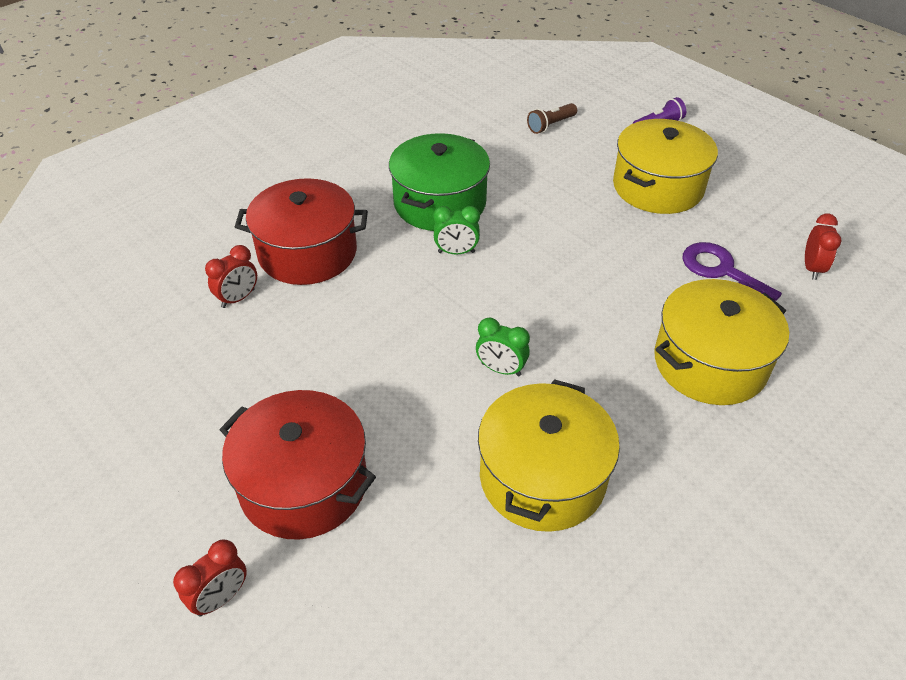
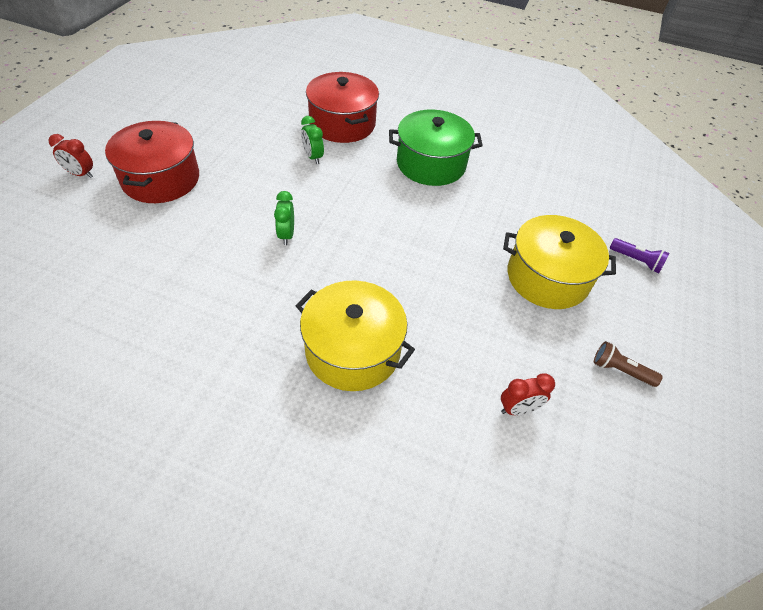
camera: 60 degrees right, 5 degrees up
red clock [205,245,257,308] -> none
green clock [433,206,480,255] -> green clock moved to [301,116,324,164]
yellow pot [478,379,620,532] -> none
brown flashlight [527,103,577,134] -> brown flashlight moved to [594,341,662,387]
purple key [682,242,782,301] -> none

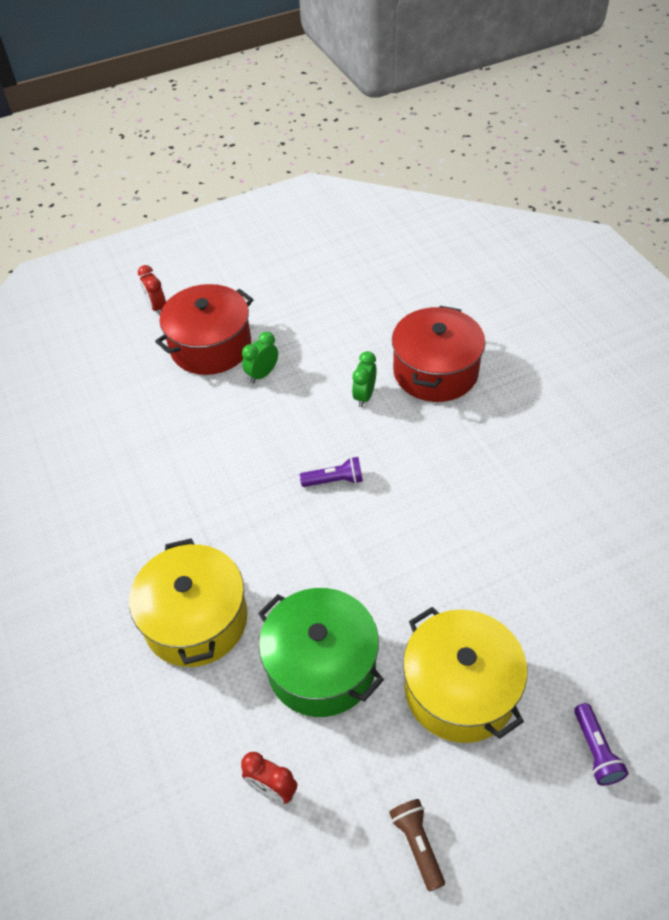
camera: 50 degrees right, 0 degrees up
green clock [274,191,294,245] -> green clock moved to [242,332,278,383]
green pot [389,109,483,186] -> green pot moved to [258,588,384,717]
none -> purple flashlight [300,457,363,487]

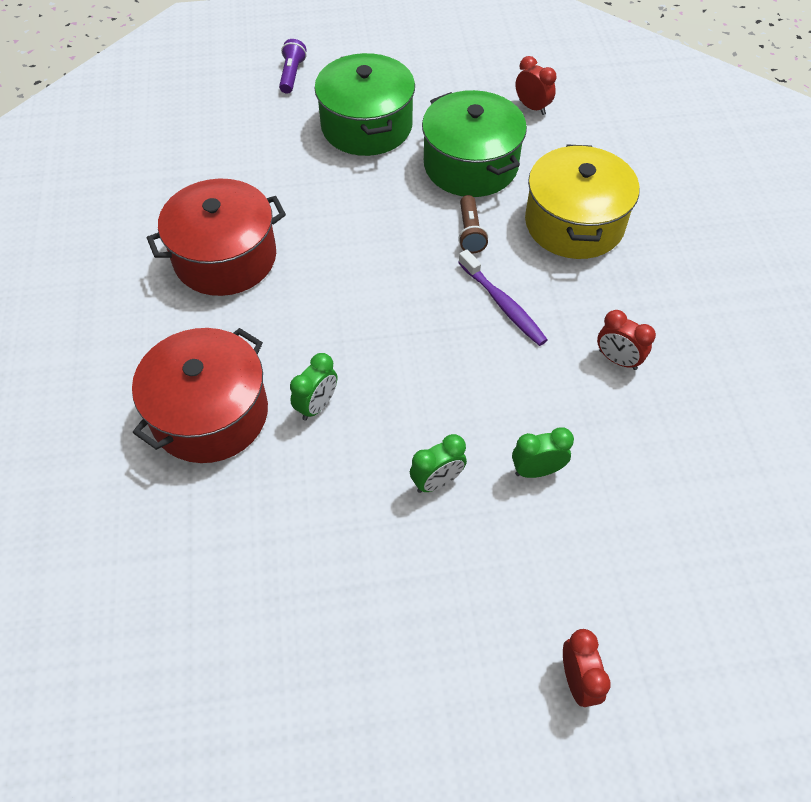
camera: 165 degrees left, 5 degrees up
red pot [155,284,253,375] -> red pot moved to [147,178,286,296]
purple flashlight [300,457,363,487] -> none
brown flashlight [389,799,445,892] -> brown flashlight moved to [458,195,488,253]
yellow pot [403,607,527,743] -> green pot [314,53,415,156]
none -> purple toothbrush [458,249,548,346]
none -> green clock [512,427,574,478]
none -> red clock [597,310,656,370]

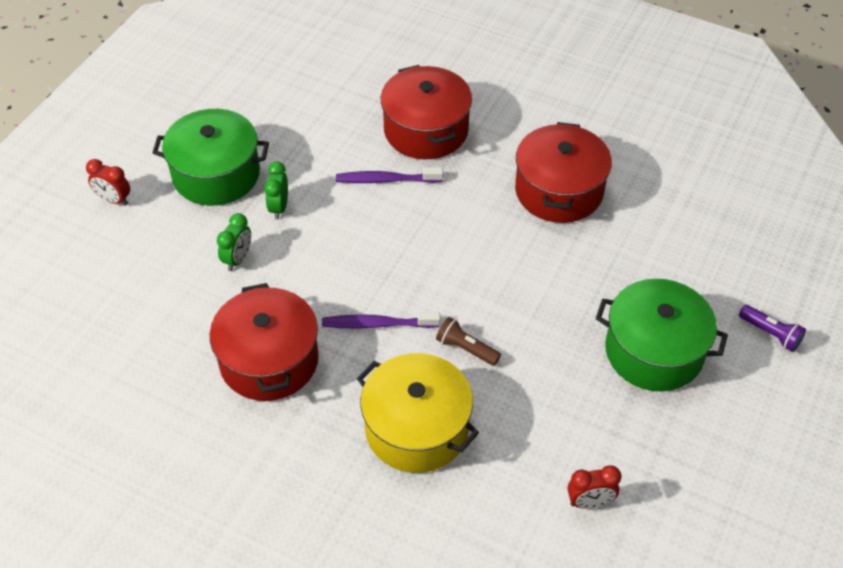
camera: 125 degrees right, 5 degrees down
green clock [290,353,337,421] -> purple toothbrush [336,167,443,183]
green pot [422,90,527,197] -> green pot moved to [152,109,269,206]
red clock [597,310,656,370] -> red pot [210,283,319,401]

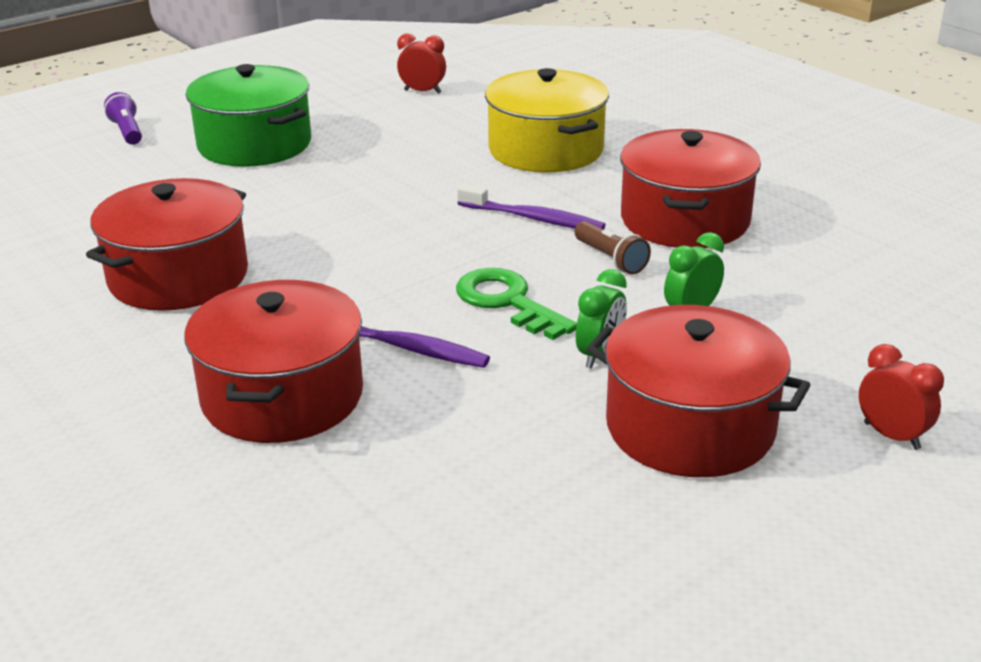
camera: 155 degrees left, 20 degrees down
green pot [152,109,269,206] -> red pot [587,305,810,477]
brown flashlight [436,317,501,366] -> brown flashlight moved to [575,221,651,274]
none -> green key [456,268,577,340]

